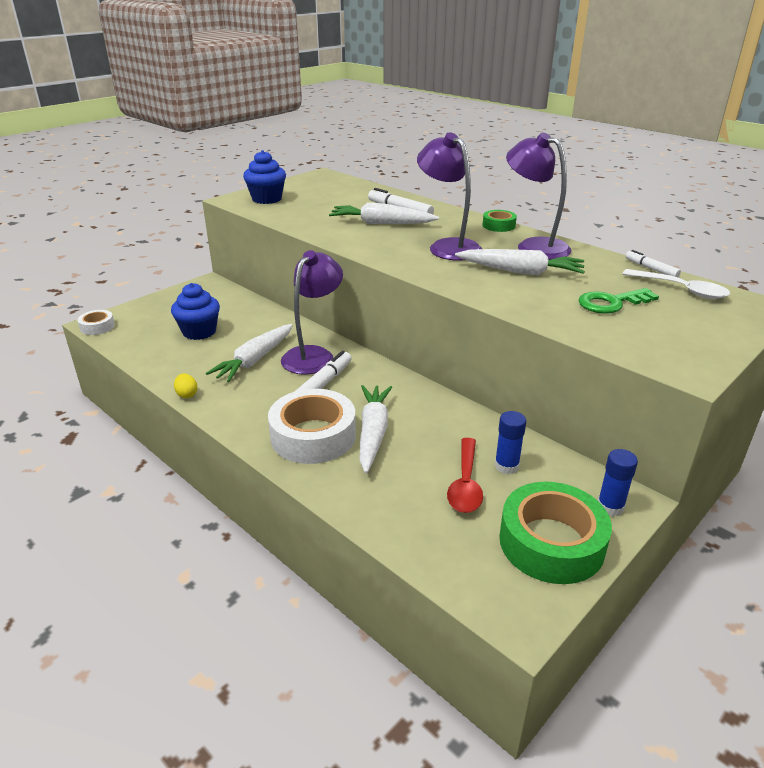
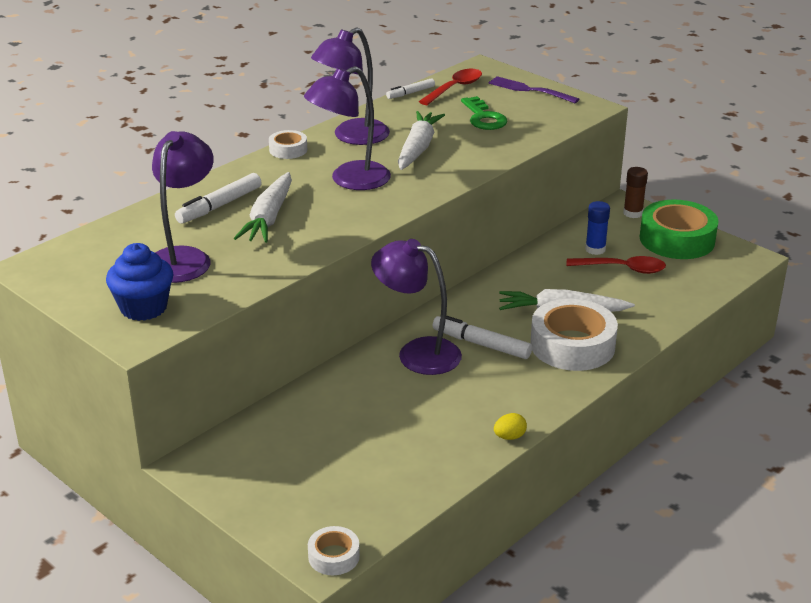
camera: 90 degrees left, 0 degrees up
blue cupcake [171,283,220,340] -> none
white carrot [206,324,293,382] -> none
green tape [483,210,517,232] -> white tape [269,130,307,159]
blue glue stick [598,449,638,516] -> brown glue stick [623,167,648,218]
white spoon [623,269,730,299] -> red spoon [419,69,482,105]
none -> purple lamp [152,131,214,283]
none -> purple fork [488,76,579,103]

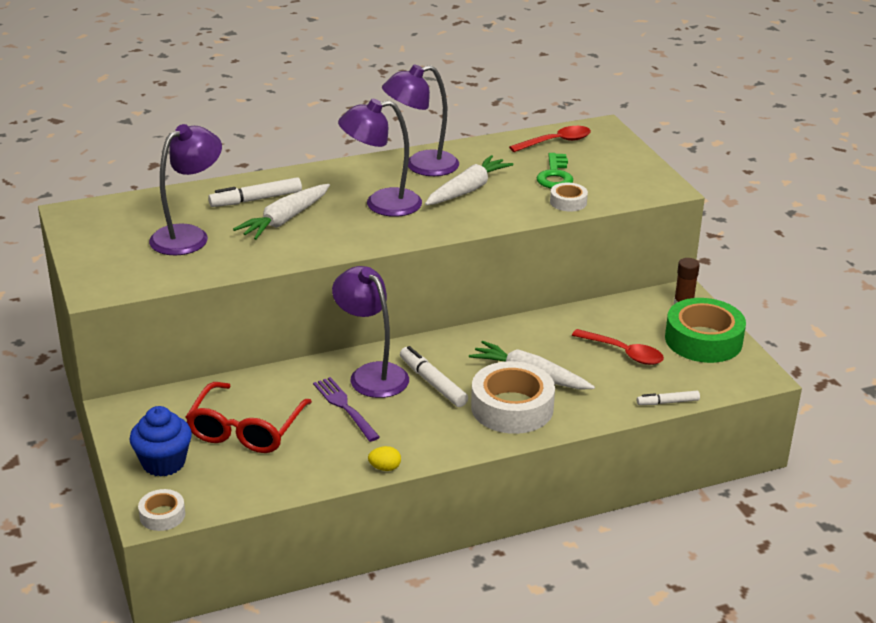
camera: 25 degrees right, 0 degrees up
blue cupcake [106,243,174,321] -> blue cupcake moved to [130,406,192,477]
white tape [269,130,307,159] -> white tape moved to [550,183,588,212]
white marker [386,78,435,99] -> white marker moved to [637,391,700,405]
purple fork [488,76,579,103] -> purple fork moved to [313,377,380,442]
blue glue stick [585,201,610,255] -> none
none -> red glasses [185,382,312,453]

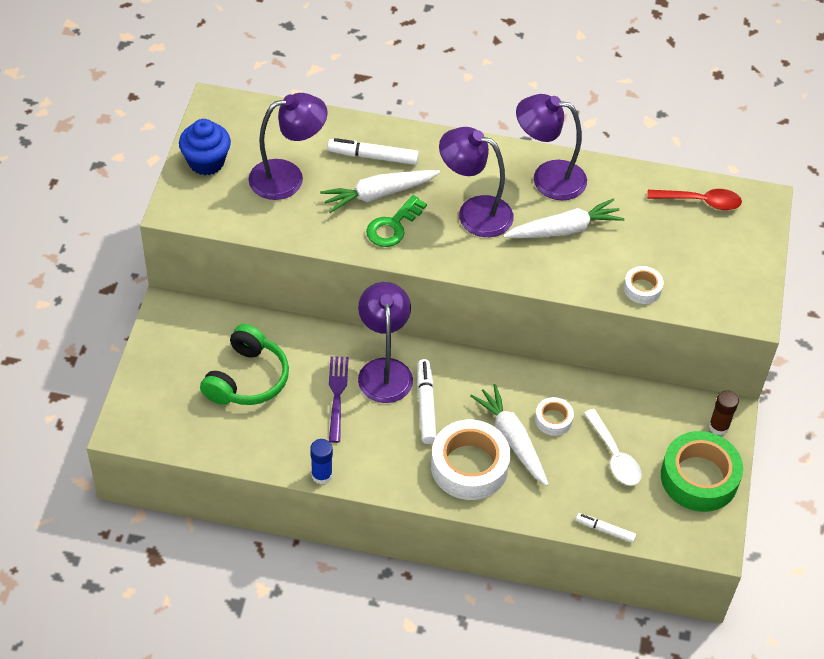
camera: 30 degrees right, 20 degrees up
blue cupcake [130,406,192,477] -> blue cupcake moved to [179,119,231,175]
white tape [138,489,185,531] -> white tape moved to [535,397,574,436]
red glasses [185,382,312,453] -> green headphones [200,324,289,405]
yellow egg [368,446,401,471] -> blue glue stick [310,439,333,484]
green key [537,153,573,188] -> green key moved to [366,195,427,247]
red spoon [572,329,664,365] -> white spoon [584,409,642,486]

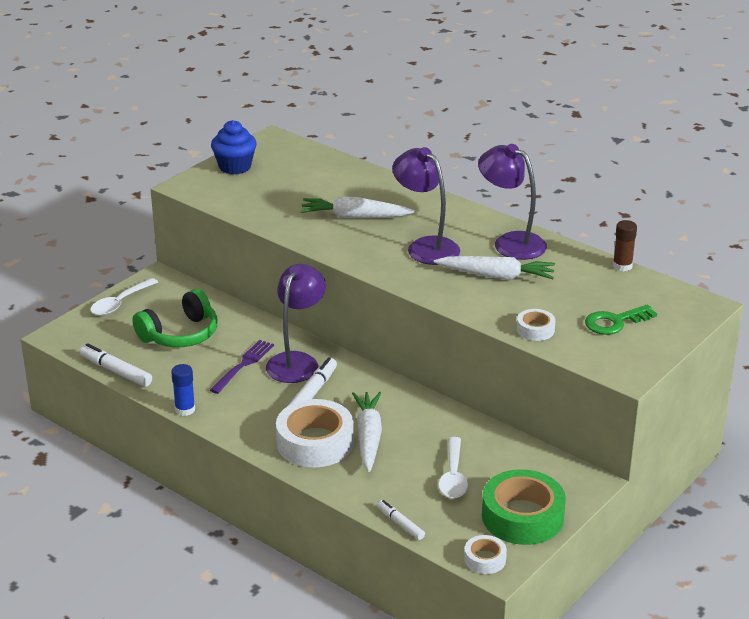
camera: 30 degrees right, 20 degrees down
purple lamp [249,93,327,200] -> none
white marker [327,138,419,165] -> white marker moved to [80,343,152,387]
green key [366,195,427,247] -> green key moved to [585,305,657,335]
white tape [535,397,574,436] -> white tape moved to [464,535,507,574]
red spoon [647,189,742,210] -> none
brown glue stick [709,390,739,436] -> brown glue stick moved to [613,220,637,272]
none -> white spoon [90,278,158,316]

